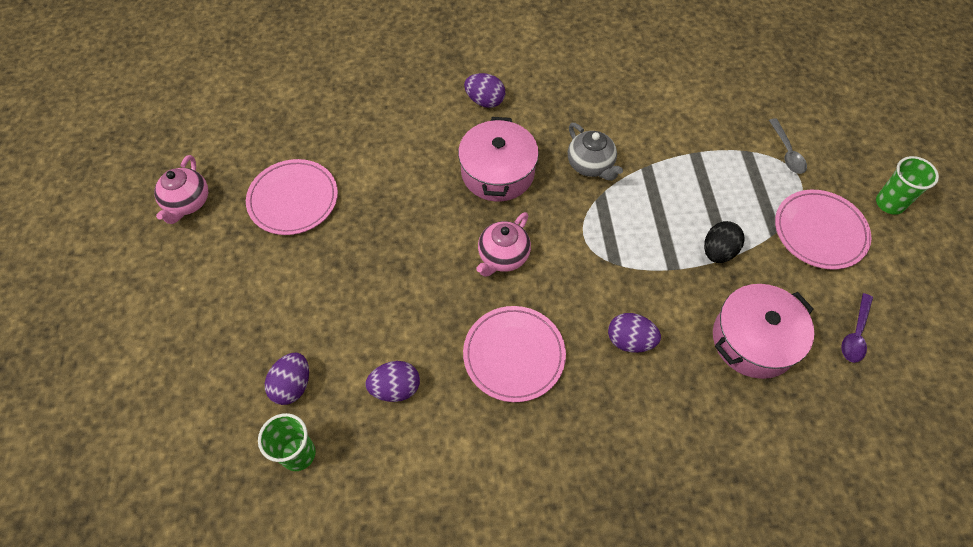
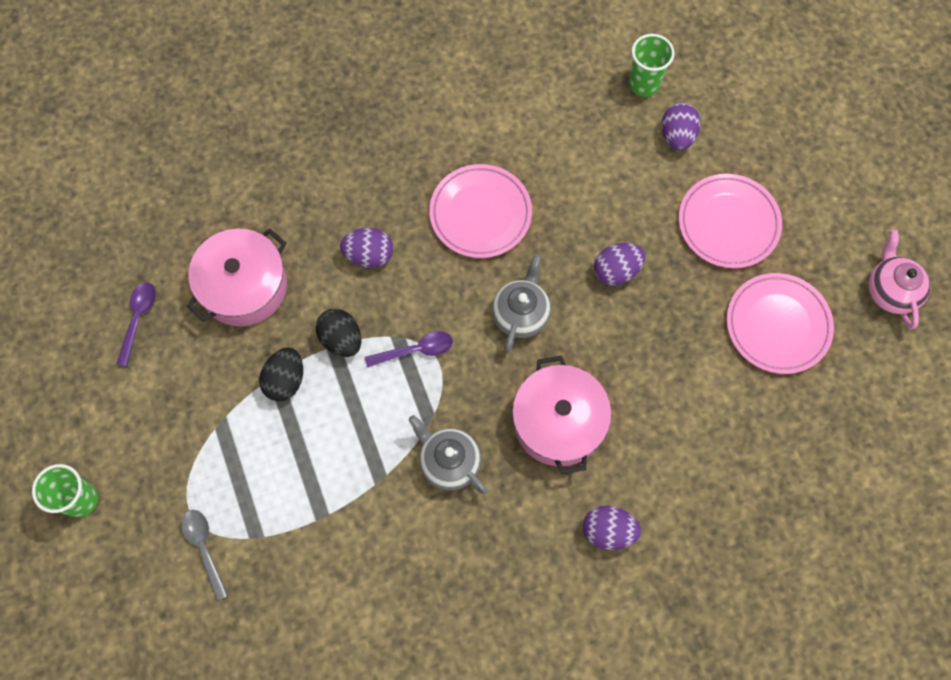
camera: 165 degrees right, 10 degrees up
purple egg [365,361,420,402] -> purple egg moved to [594,243,645,286]
pink teapot [476,212,531,277] -> grey teapot [492,255,551,352]
pink plate [775,190,871,270] -> pink plate moved to [679,174,782,268]
none -> black egg [316,309,362,357]
none -> purple spoon [365,331,453,367]

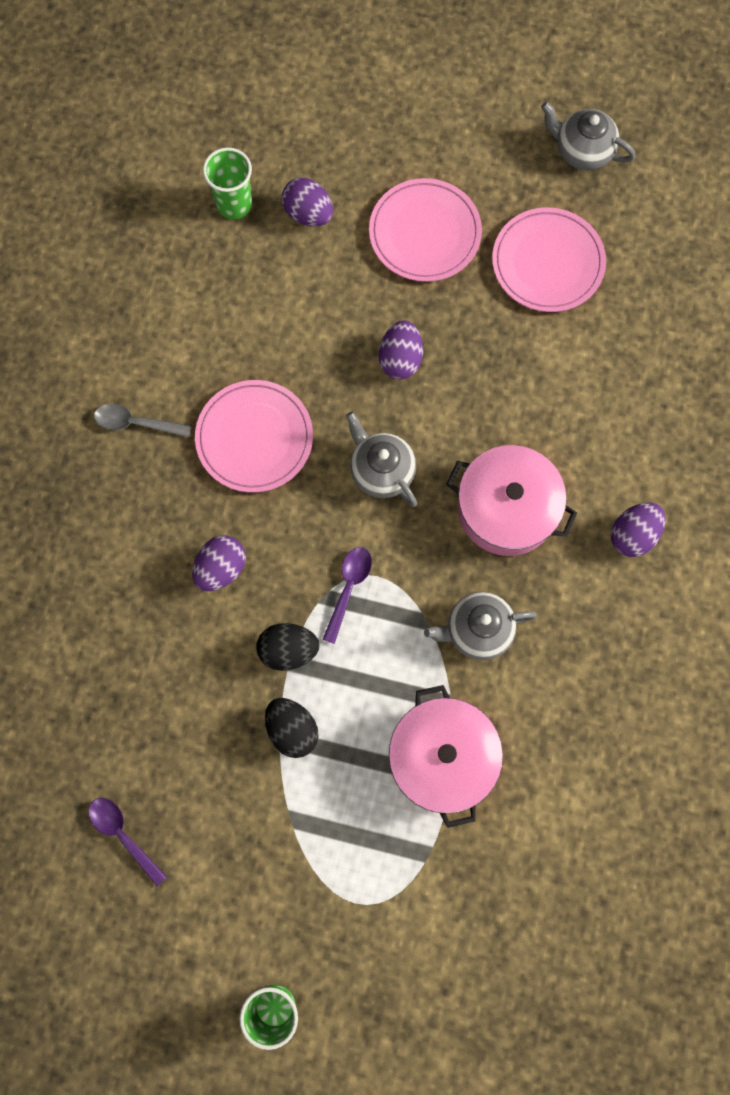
camera: 55 degrees left, 5 degrees up
grey spoon [181,510,228,601] -> grey spoon moved to [94,404,192,437]
pink pot [187,229,287,326] -> pink pot moved to [389,685,503,828]
pink teapot [869,230,931,329] -> grey teapot [541,102,636,171]

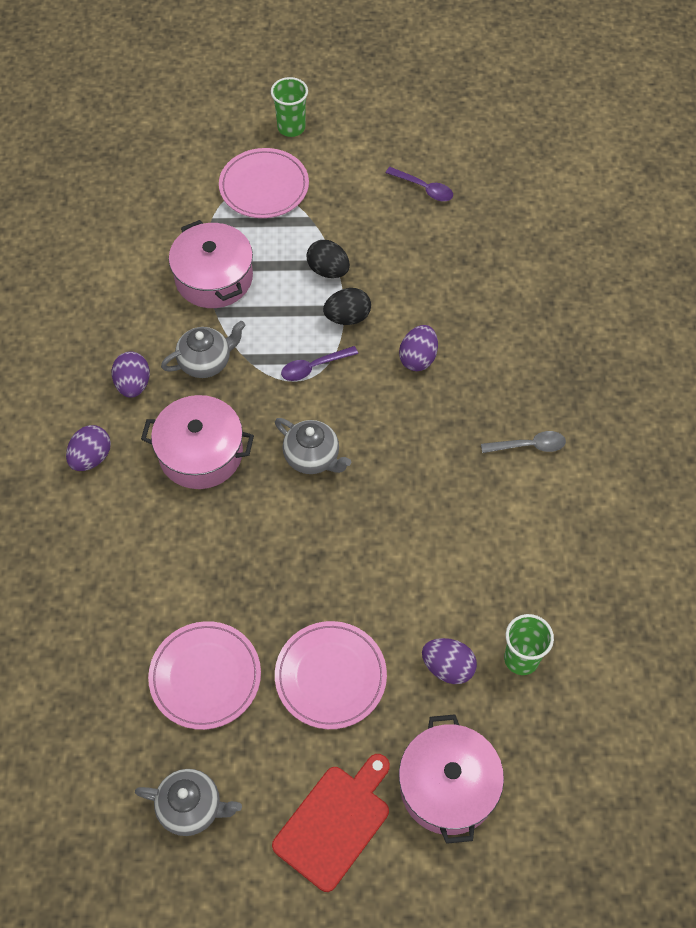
camera: 165 degrees right, 15 degrees down
pink plate [195,380,313,493] -> pink plate moved to [219,148,309,218]
purple spoon [322,547,372,644] -> purple spoon turned 60 degrees clockwise [281,346,358,381]
purple egg [379,320,423,379] -> purple egg moved to [112,352,150,398]
none -> red cutting board [272,754,390,892]
none -> pink pot [399,714,504,844]

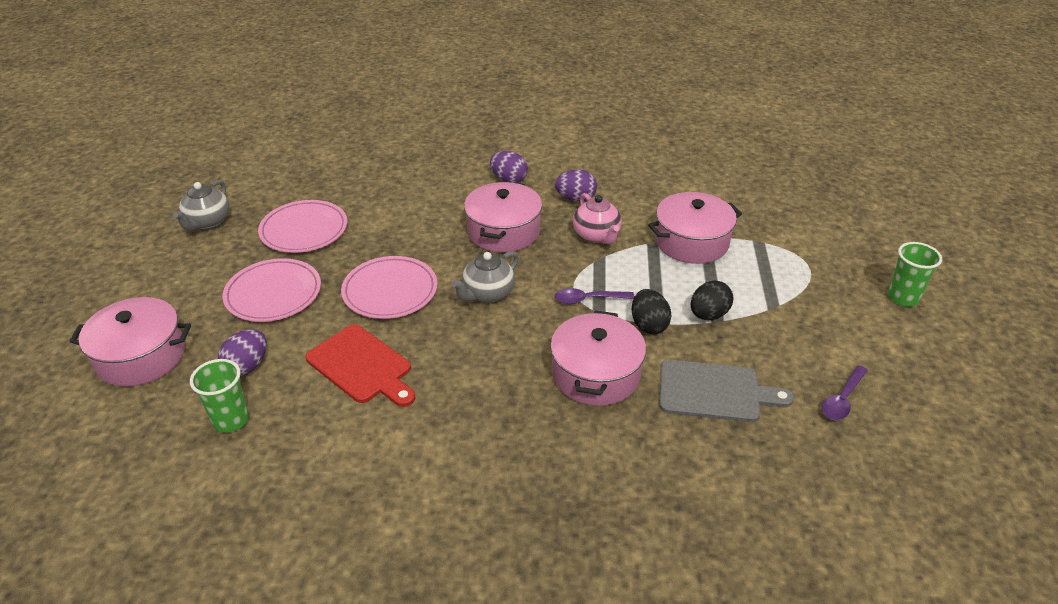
camera: 95 degrees right, 20 degrees down
grey teapot [161,321,246,378] -> pink teapot [573,193,622,244]
pink plate [219,148,309,218] -> pink plate moved to [341,256,437,319]
red cutting board [272,754,390,892] -> red cutting board moved to [306,324,415,407]
purple spoon [281,346,358,381] -> purple spoon turned 75 degrees counterclockwise [554,288,635,304]
purple egg [399,325,438,371] -> pink pot [550,310,646,406]
grey spoon [481,431,566,453] -> none
none -> grey cutting board [659,360,794,422]

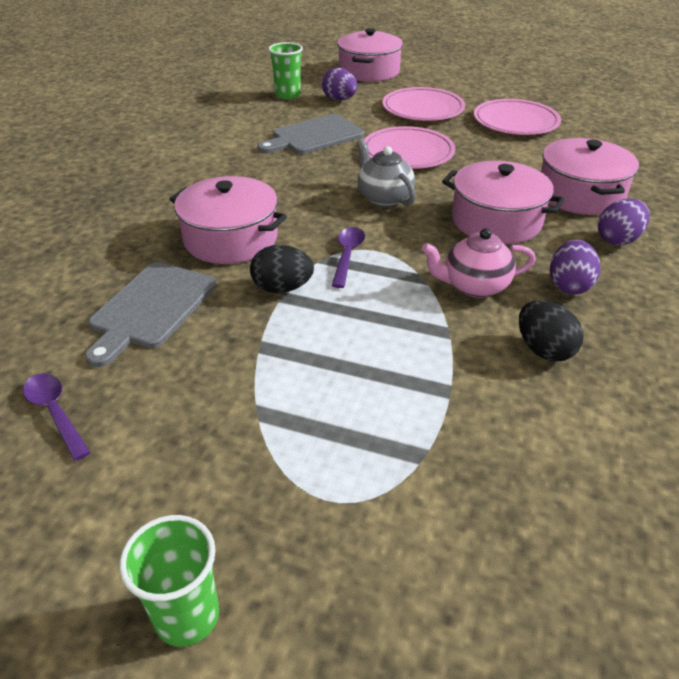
camera: 105 degrees right, 0 degrees up
grey teapot [173,180,230,231] -> none
red cutting board [306,324,415,407] -> grey cutting board [257,114,364,154]
pink pot [648,192,742,264] -> pink pot moved to [541,138,639,215]
black egg [691,280,733,320] -> black egg moved to [519,300,584,362]

